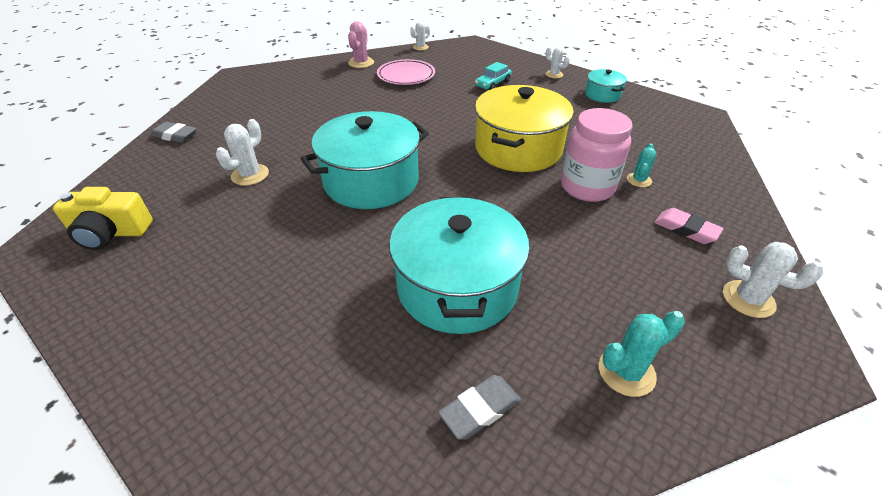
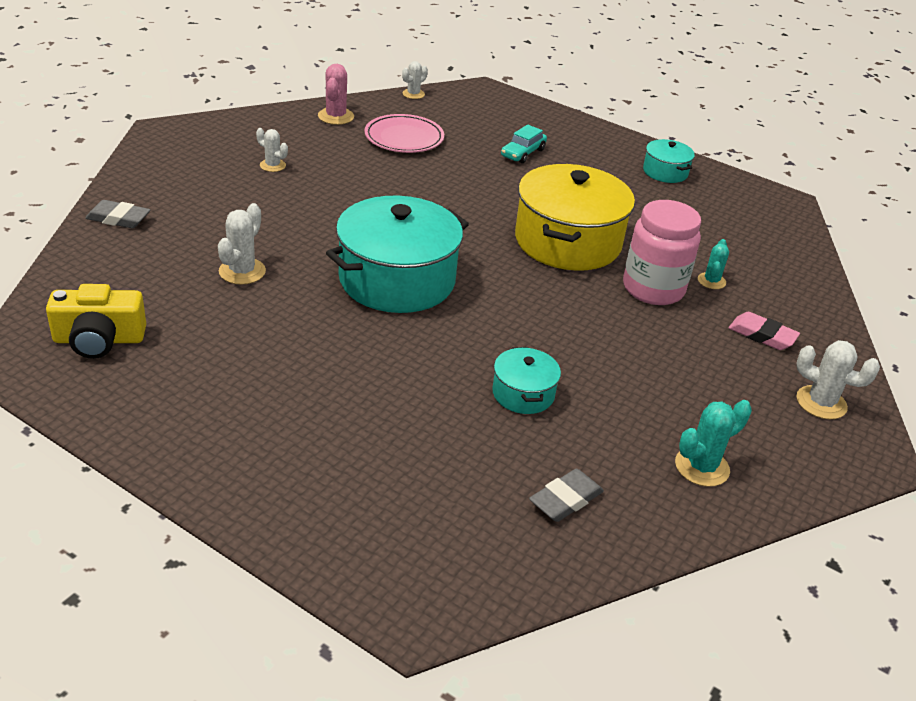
camera: 10 degrees left, 5 degrees down
turquoise pot [389,197,530,334] -> turquoise pot [492,347,561,414], size x0.48
white cactus [546,47,570,78] -> white cactus moved to [256,128,288,172]

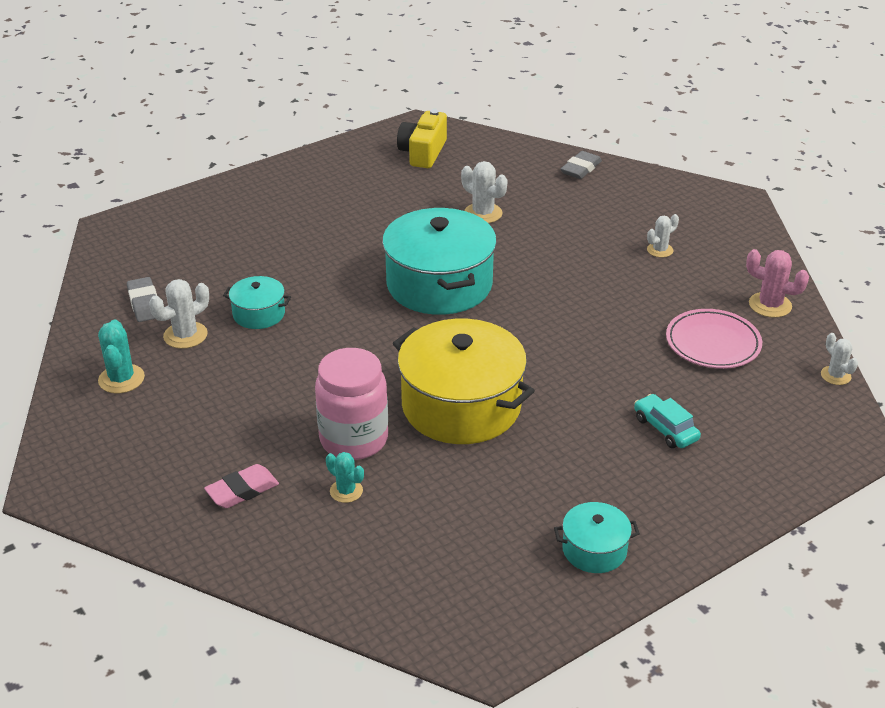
camera: 115 degrees right, 0 degrees up
white cactus [796,340,880,419] -> white cactus moved to [149,279,209,349]

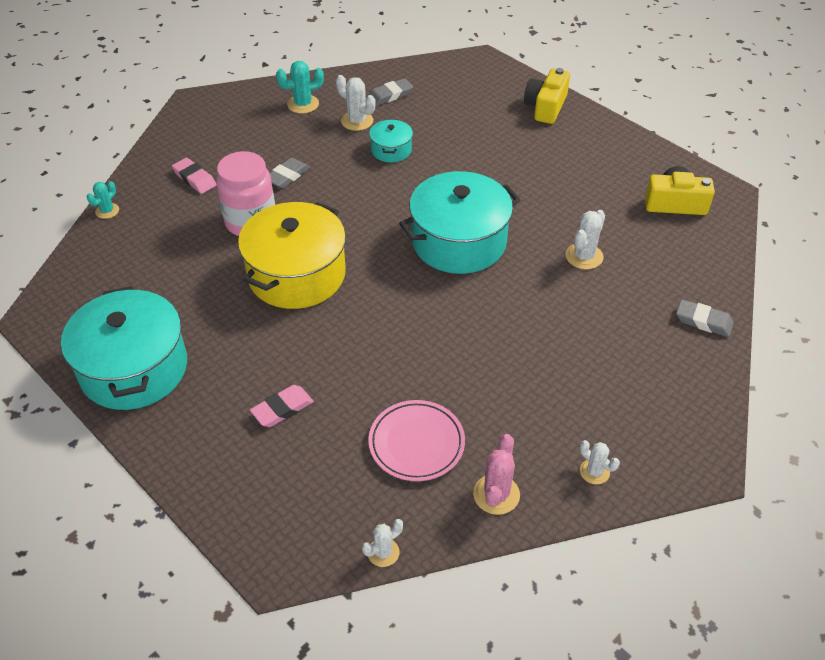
camera: 80 degrees right, 10 degrees up
turquoise cactus [326,452,364,503] -> turquoise cactus moved to [87,181,119,219]
turquoise pot [554,502,640,573] -> turquoise pot [61,286,187,410], size x2.09
turquoise car [634,394,701,448] -> pink eraser [250,385,314,427]
white cactus [647,214,679,257] -> white cactus moved to [580,440,620,484]
none -> grey eraser [270,157,310,189]
none -> yellow camera [524,68,570,124]

